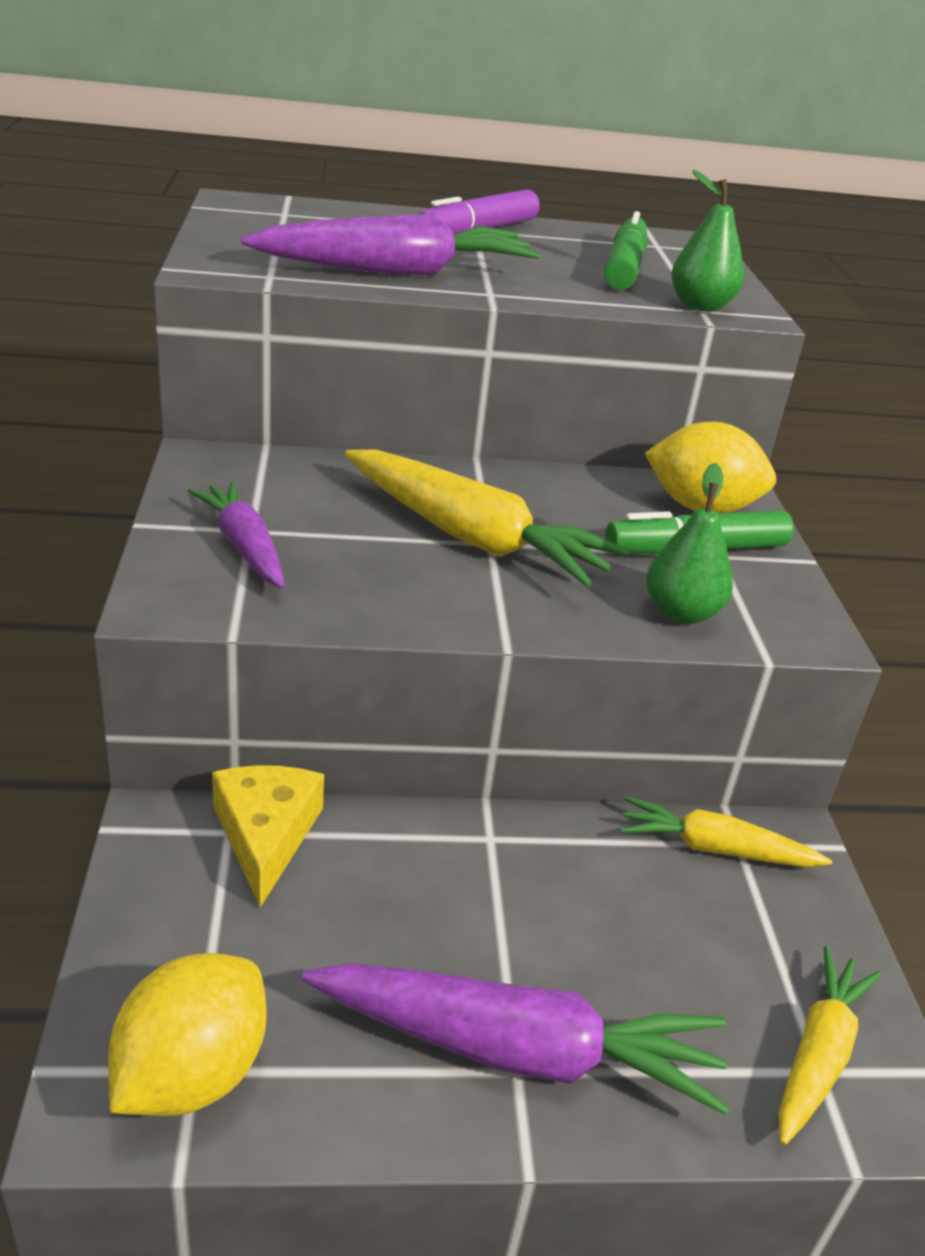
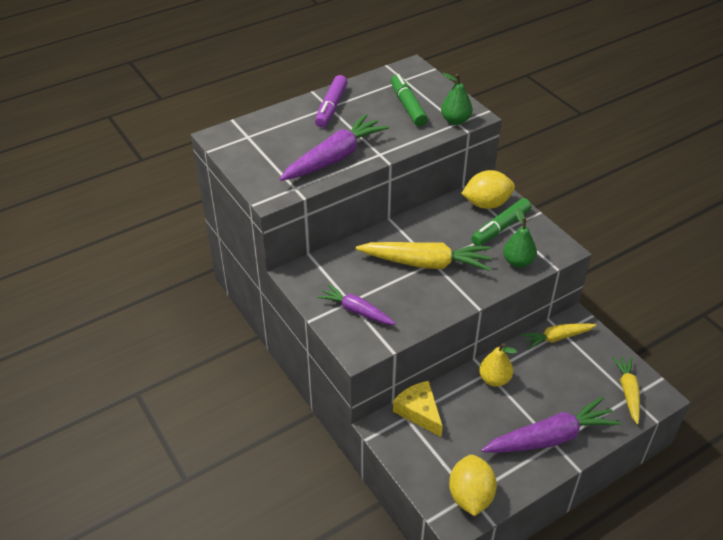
camera: 25 degrees left, 10 degrees up
none -> yellow pear [479,343,517,387]

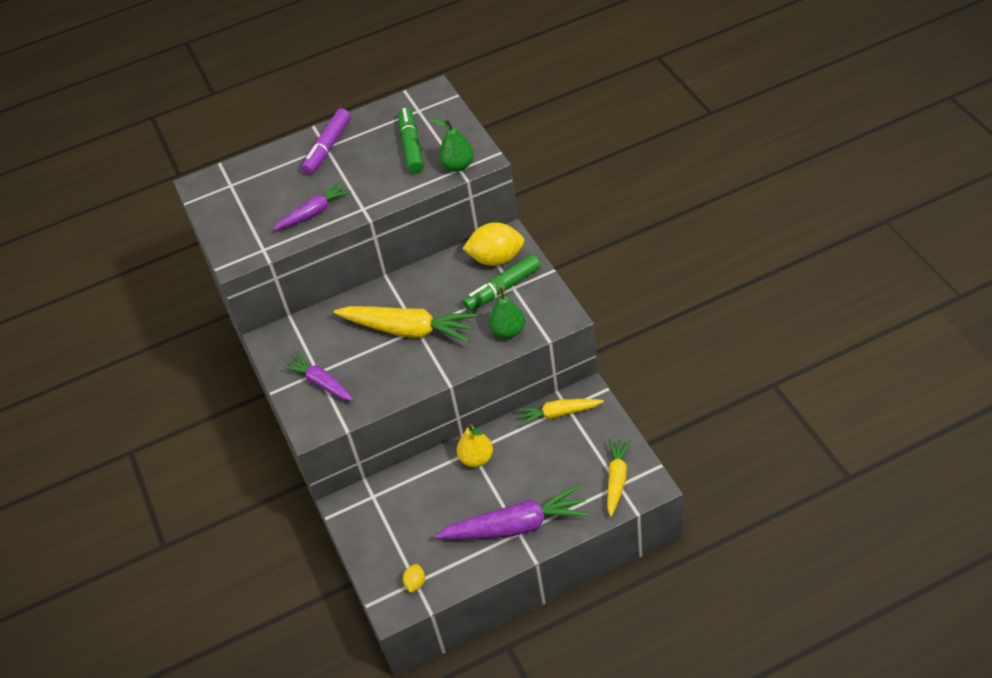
camera: 15 degrees right, 5 degrees up
purple carrot [280,114,389,181] -> purple carrot [273,181,351,231], size x0.60
yellow cheese [393,381,443,437] -> none
yellow lemon [449,455,497,516] -> yellow lemon [403,564,425,593], size x0.46

